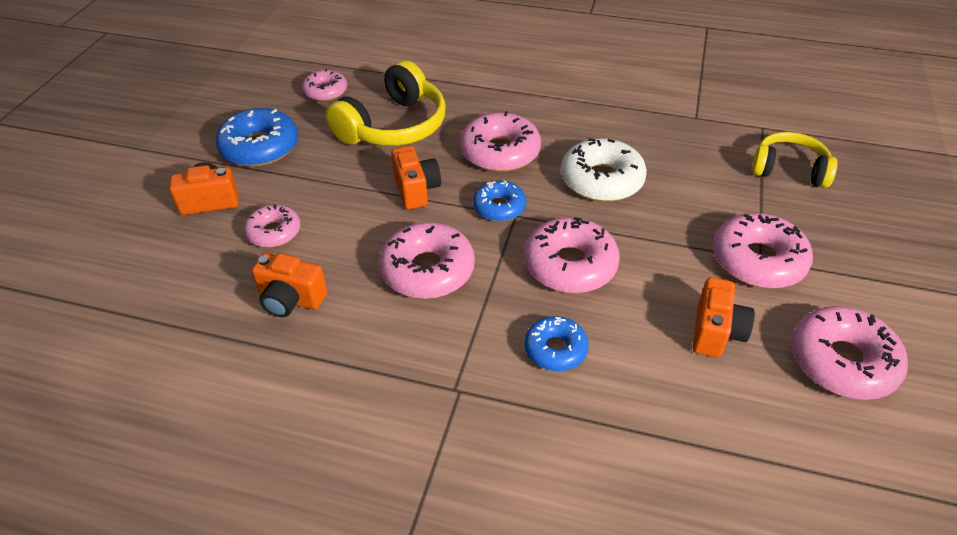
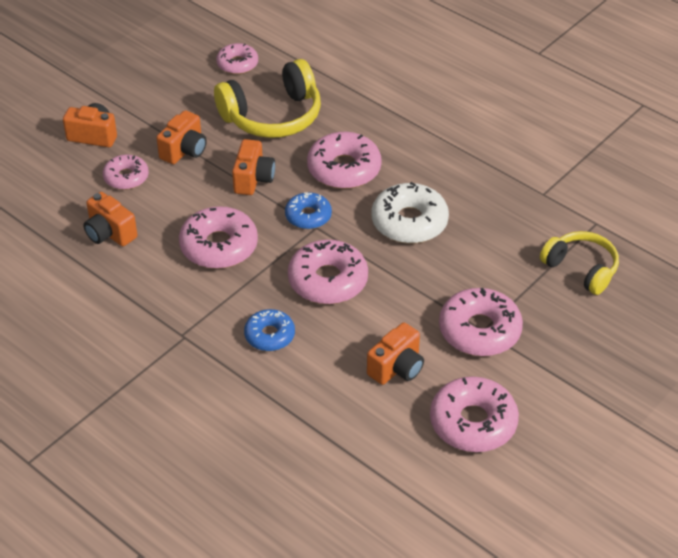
camera: 25 degrees right, 0 degrees up
blue donut [216,108,298,167] -> none
none -> orange camera [157,110,207,164]

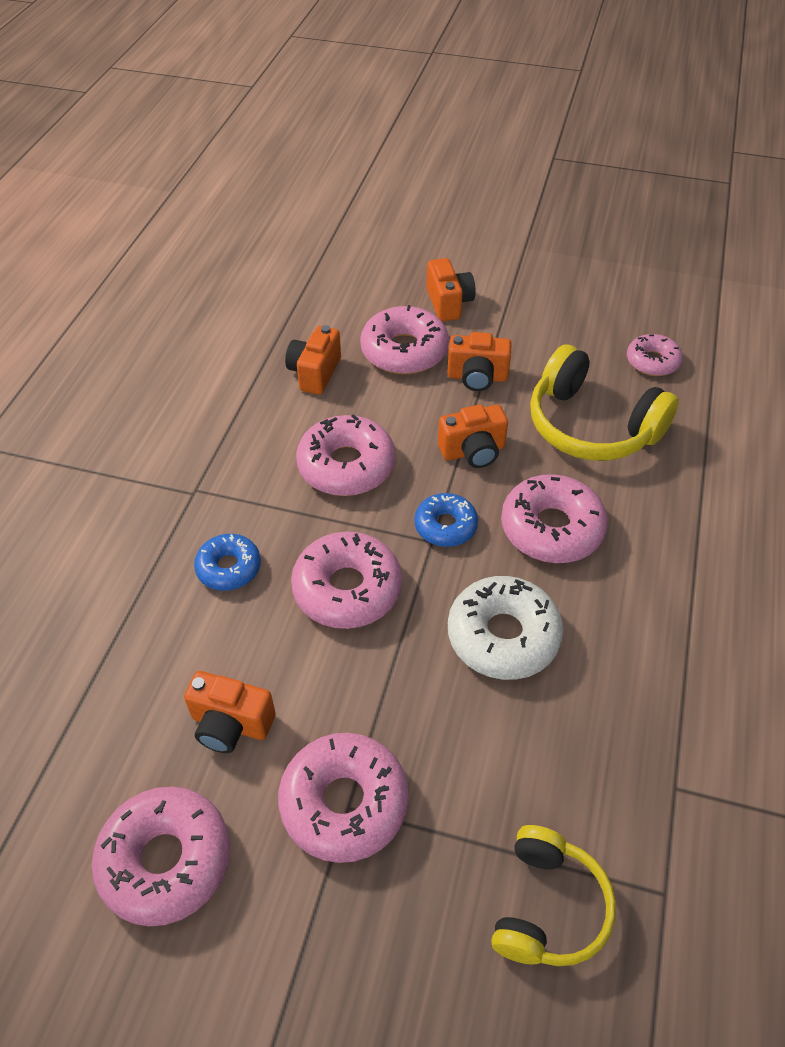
camera: 65 degrees right, 5 degrees up
pink donut [103,154,149,190] -> pink donut [360,305,449,375], size x1.64

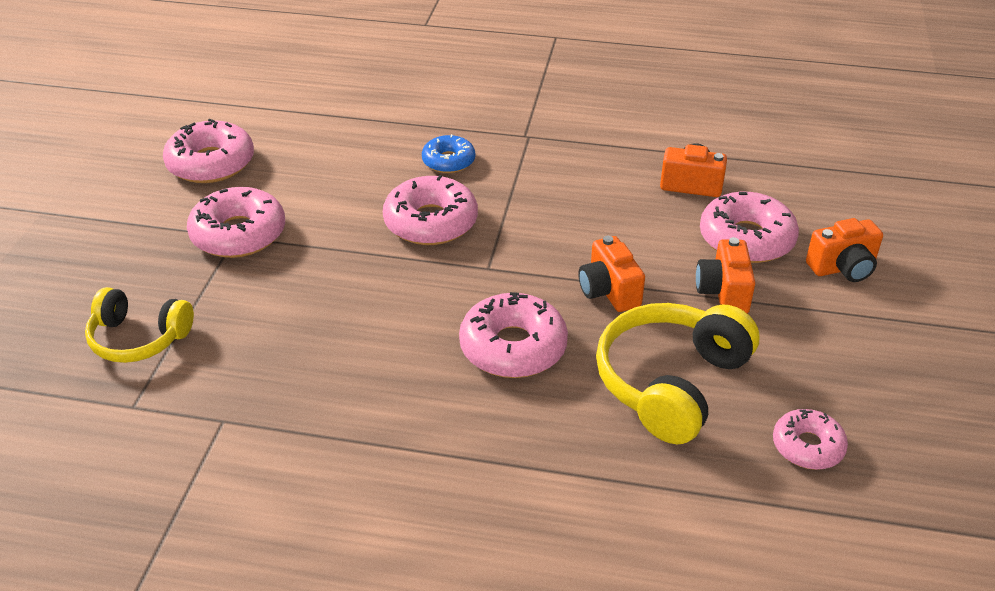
camera: 85 degrees right, 10 degrees down
orange camera [184,671,276,753] -> none
pink donut [296,414,396,496] -> none
blue donut [414,493,478,547] -> none
white donut [448,576,563,680] -> none

